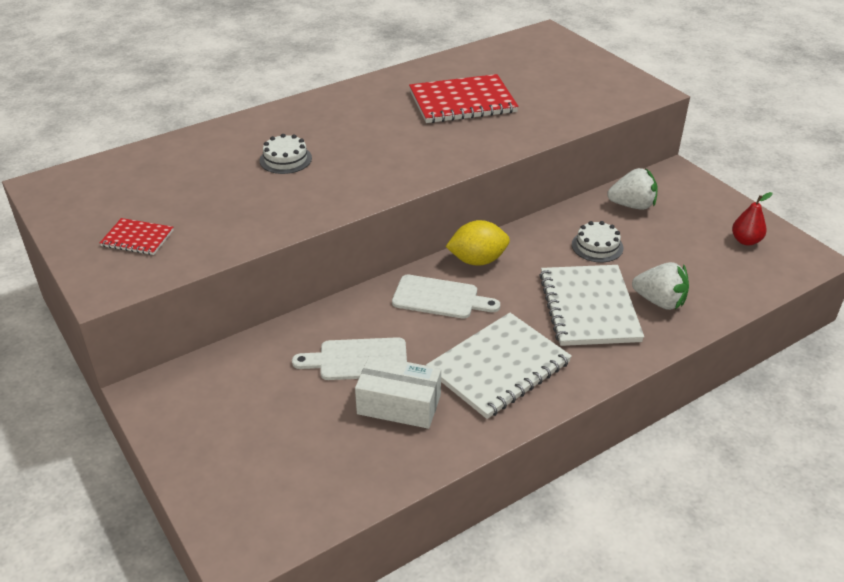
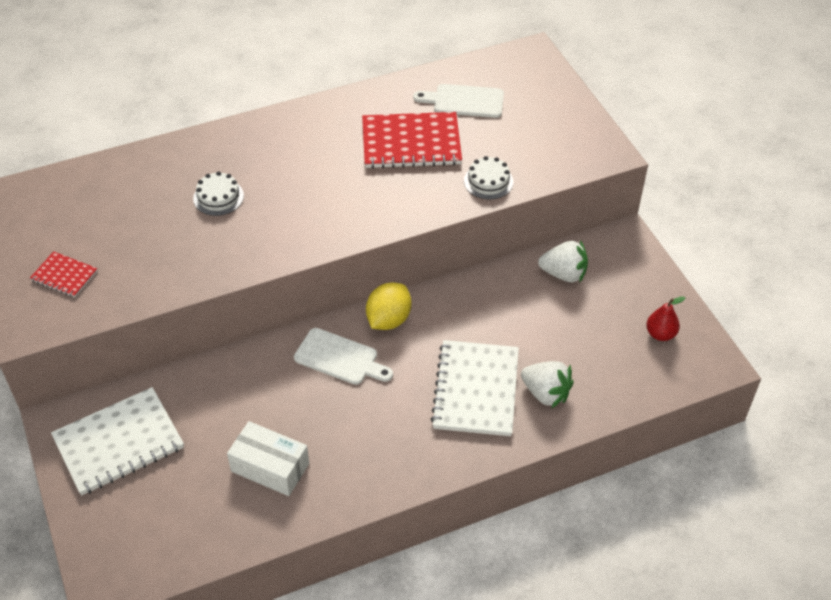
camera: 10 degrees right, 10 degrees up
white cutting board [292,337,407,380] -> white cutting board moved to [413,84,504,118]
white notebook [426,313,572,419] -> white notebook moved to [51,387,184,496]
yellow lemon [446,220,510,266] -> yellow lemon turned 60 degrees counterclockwise [366,282,412,330]
white cake [572,221,624,262] -> white cake moved to [464,156,513,200]

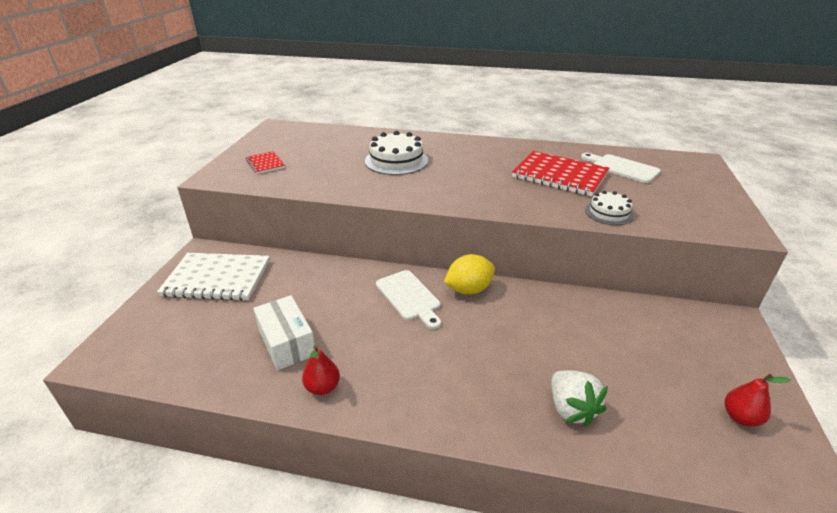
camera: 35 degrees right, 15 degrees down
white cake [193,171,244,216] -> white cake [365,131,428,175], size x1.65
white notebook [431,340,519,436] -> none
white strawberry [538,240,588,283] -> none
none -> red pear [302,345,340,395]

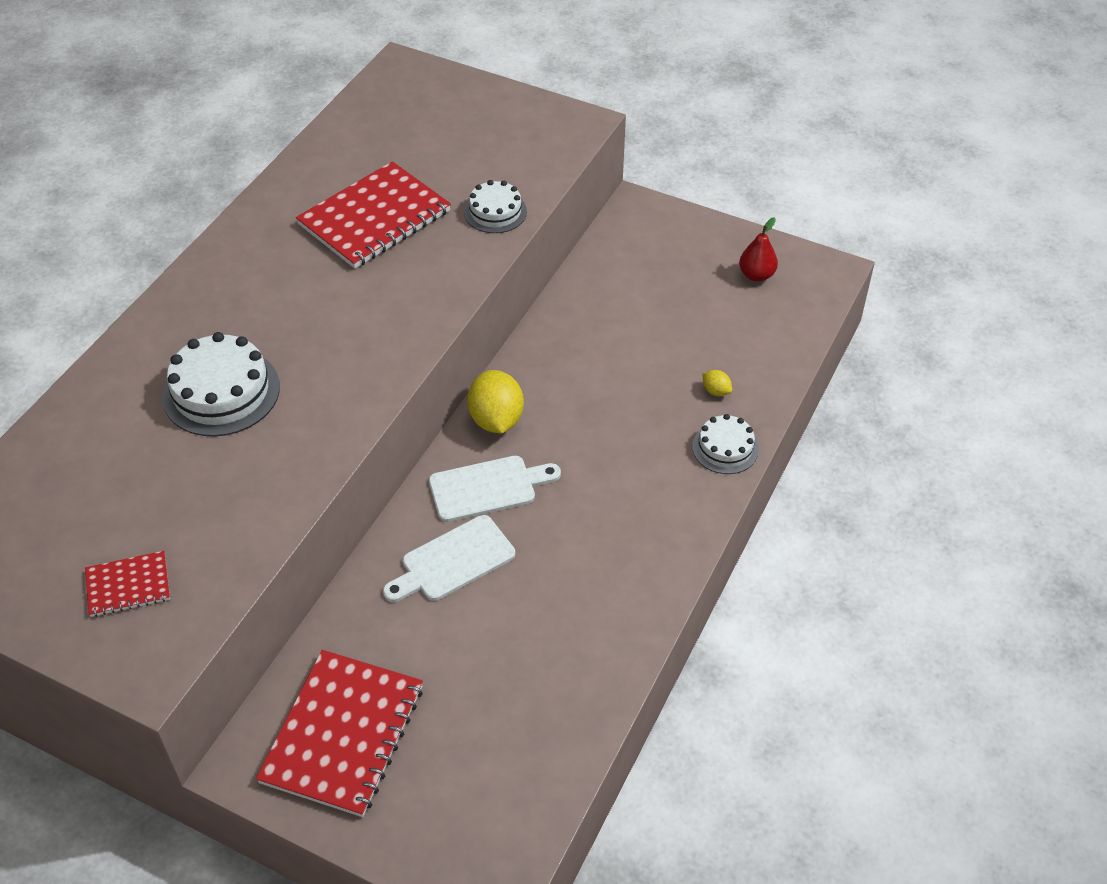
camera: 75 degrees left, 15 degrees up
white notebook [157,253,270,301] -> red notebook [256,650,423,817]
white box [253,295,315,370] -> none
red pear [302,345,340,395] -> none
white strawberry [551,370,608,427] -> yellow lemon [702,370,732,396]
white cutting board [581,153,661,183] -> white cutting board moved to [383,515,515,602]
none -> white cake [692,414,759,474]

